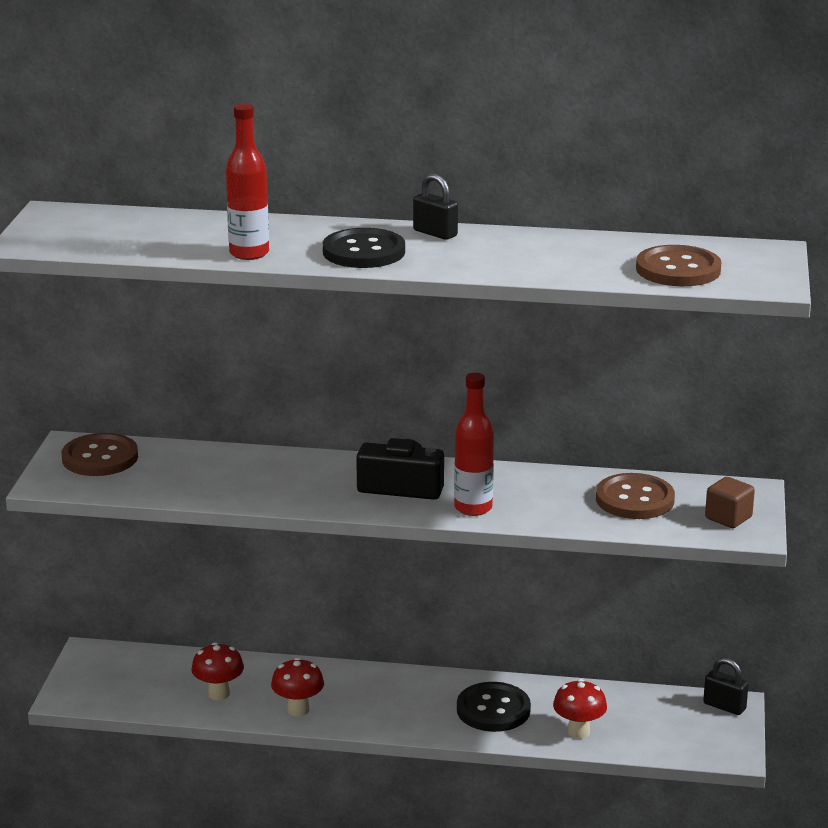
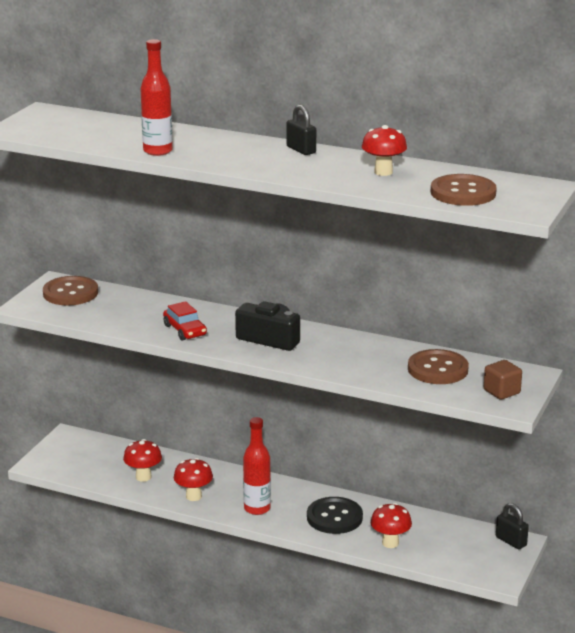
camera: 15 degrees right, 0 degrees up
black button [323,228,405,268] -> none
red bottle [454,373,494,516] -> red bottle moved to [243,417,271,515]
none -> red car [163,301,207,341]
none -> red mushroom [362,125,407,176]

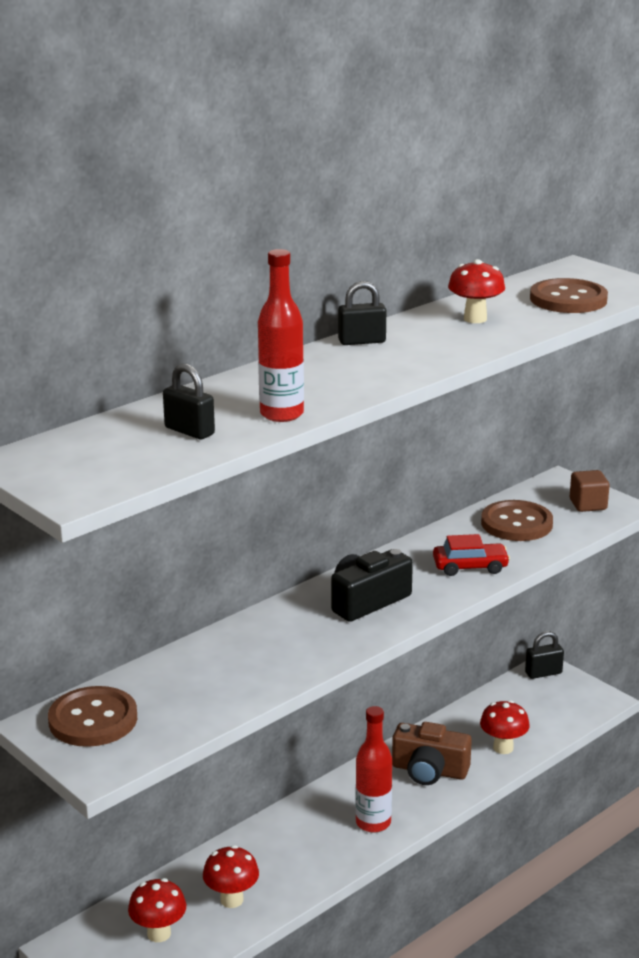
camera: 65 degrees left, 0 degrees up
red car [163,301,207,341] -> red car moved to [433,534,510,576]
red mushroom [174,458,213,501] -> red mushroom moved to [128,878,186,942]
black button [307,497,363,534] -> brown camera [392,722,472,785]
none -> black padlock [163,364,215,439]

